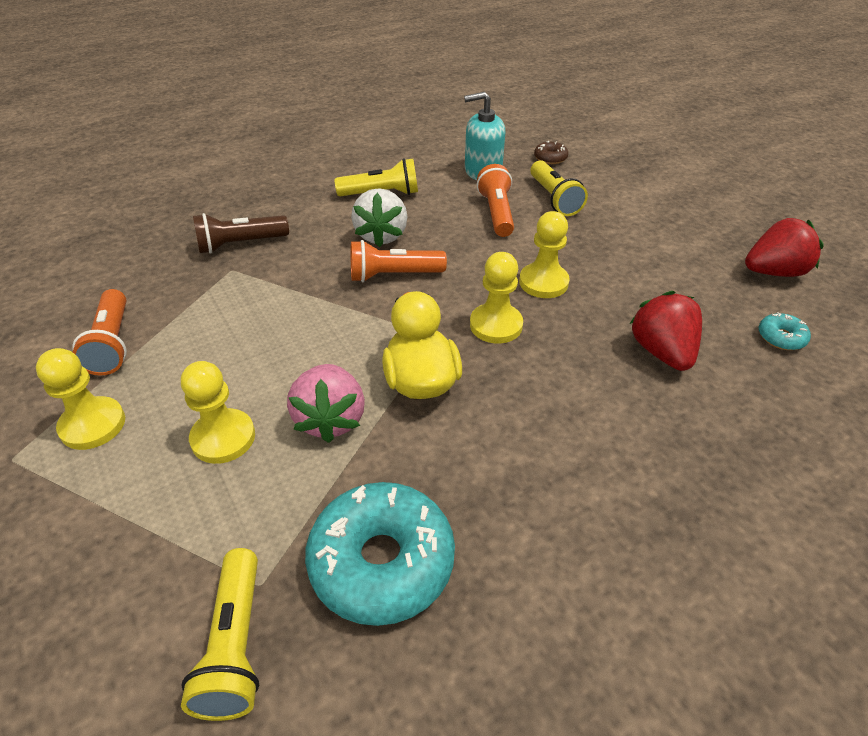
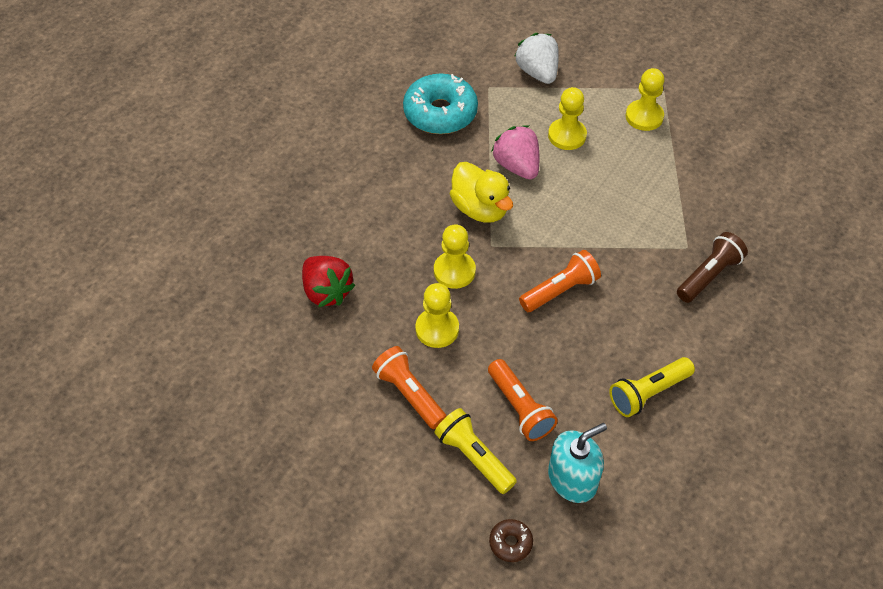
camera: 155 degrees right, 10 degrees up
orange flashlight [72,289,127,375] -> orange flashlight moved to [372,346,446,429]
yellow flashlight [181,548,259,721] -> none
white strawberry [351,188,407,247] -> white strawberry moved to [514,33,559,84]
red strawberry [745,218,824,277] -> none
turquoise donut [759,312,811,350] -> none

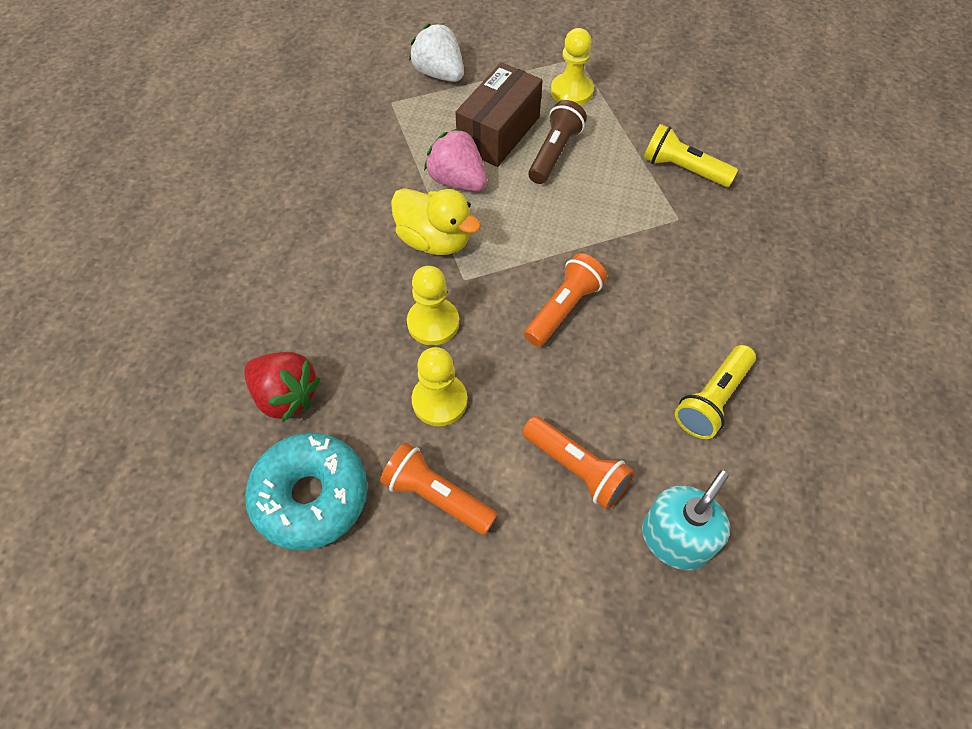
camera: 20 degrees left, 5 degrees up
turquoise donut [403,73,478,134] -> turquoise donut moved to [245,433,368,550]
yellow flashlight [434,408,517,494] -> yellow flashlight moved to [644,124,738,187]
brown donut [489,519,533,562] -> none
yellow pawn [548,87,587,150] -> brown box [455,62,543,167]
brown flashlight [677,232,748,303] -> brown flashlight moved to [528,100,587,184]

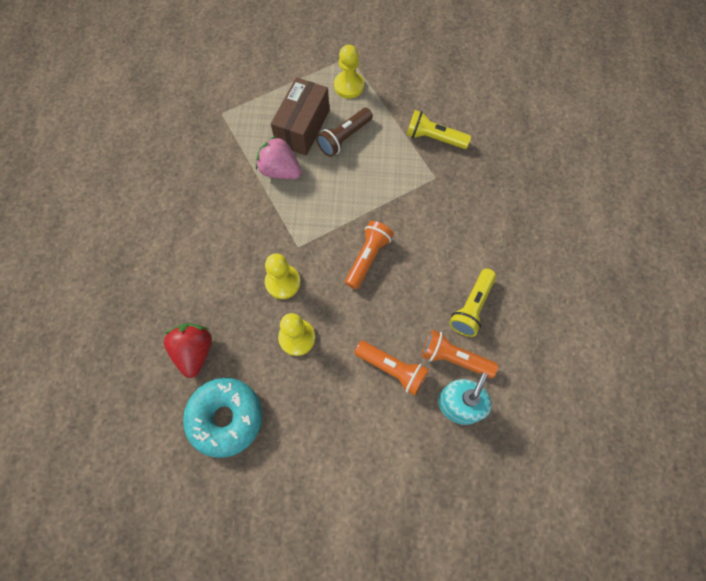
camera: 10 degrees left, 10 degrees up
red strawberry [244,352,321,422] -> red strawberry turned 120 degrees counterclockwise [164,323,212,378]
orange flashlight [380,442,498,535] -> orange flashlight moved to [422,330,498,378]
yellow duck [391,188,481,255] -> none
white strawberry [409,23,464,82] -> none
brown flashlight [528,100,587,184] -> brown flashlight turned 150 degrees counterclockwise [316,108,373,157]

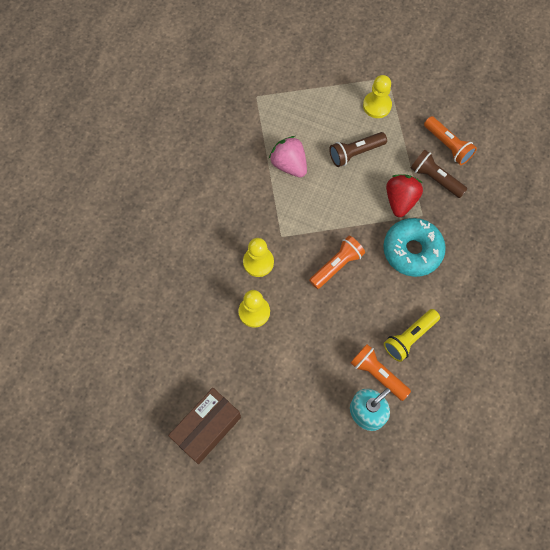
camera: 20 degrees right, 0 degrees up
red strawberry [164,323,212,378] -> red strawberry moved to [386,174,423,217]
turquoise donut [183,378,262,458] -> turquoise donut moved to [383,218,446,277]
brown box [271,77,329,156] -> brown box moved to [168,388,241,464]
orange flashlight [354,341,429,396] -> orange flashlight moved to [424,116,477,165]
yellow flashlight [406,110,471,149] -> brown flashlight [411,150,467,198]

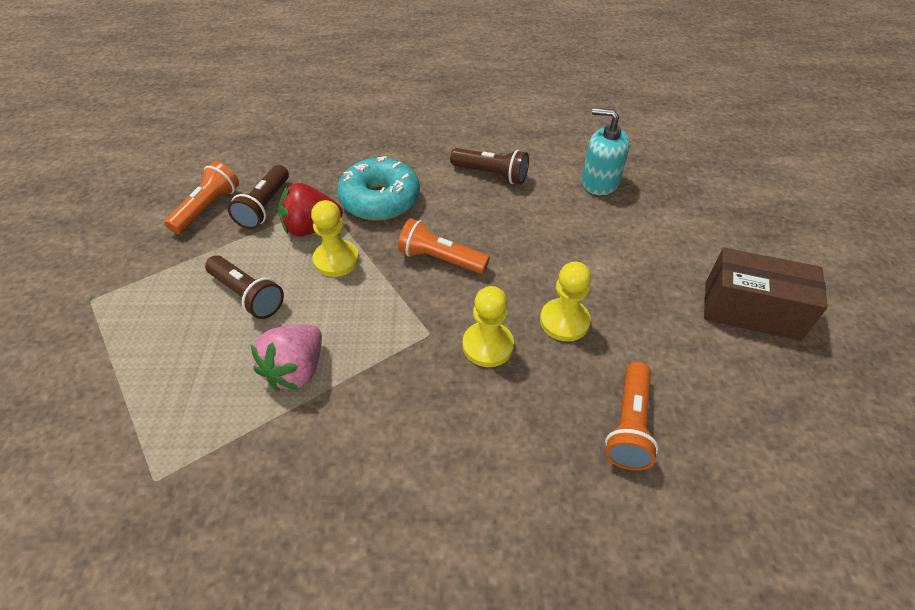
camera: 115 degrees left, 20 degrees down
orange flashlight [351,344,411,401] -> orange flashlight moved to [605,362,658,471]
yellow pawn [363,75,392,118] -> yellow pawn moved to [311,200,359,277]
yellow flashlight [384,309,440,362] -> brown flashlight [450,148,529,184]

